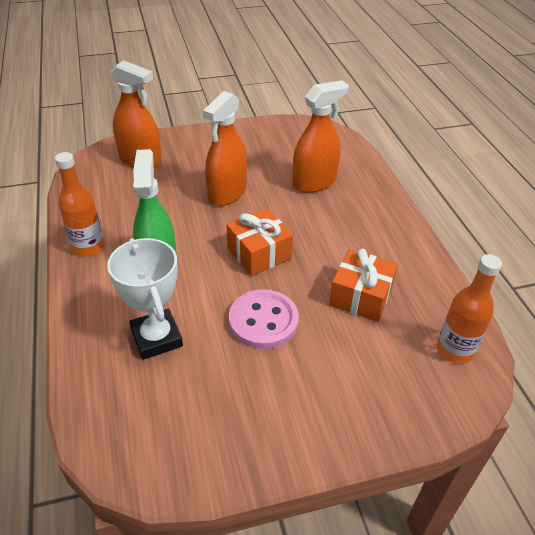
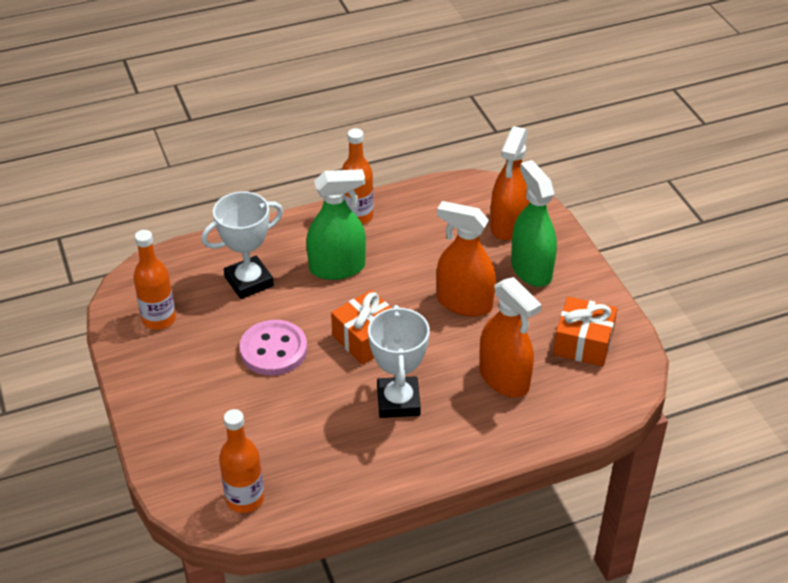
camera: 85 degrees right, 0 degrees up
orange gift [329,249,398,322] -> orange gift moved to [553,297,617,367]
none -> orange bottle [133,230,176,330]
none -> white trophy [368,305,430,418]
none -> green spray bottle [511,160,557,287]

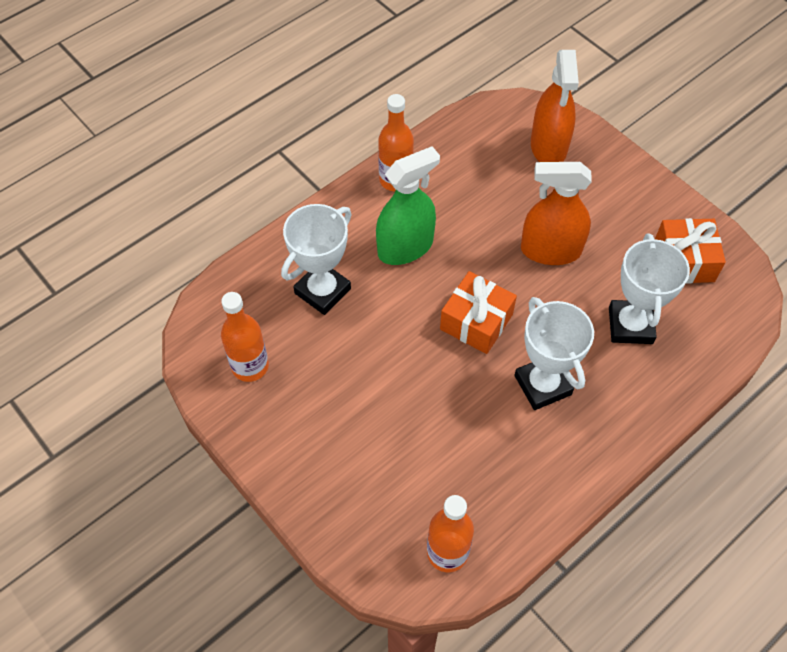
camera: 20 degrees left, 15 degrees up
pink button [239,320,307,375] -> none
orange spray bottle [479,277,542,397] -> white trophy [609,233,690,344]
green spray bottle [511,160,557,287] -> none

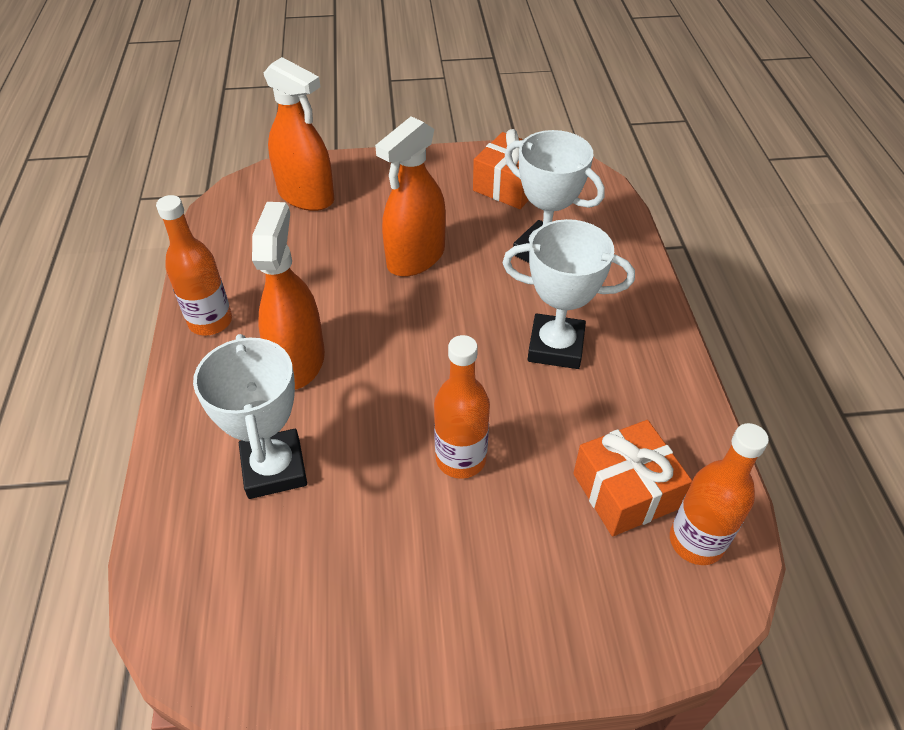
camera: 55 degrees left, 10 degrees down
orange bottle [221,292,269,382] -> orange bottle moved to [434,335,490,479]
green spray bottle [376,146,440,265] -> orange spray bottle [252,202,325,390]
orange gift [440,271,517,354] -> orange gift moved to [573,420,692,536]

